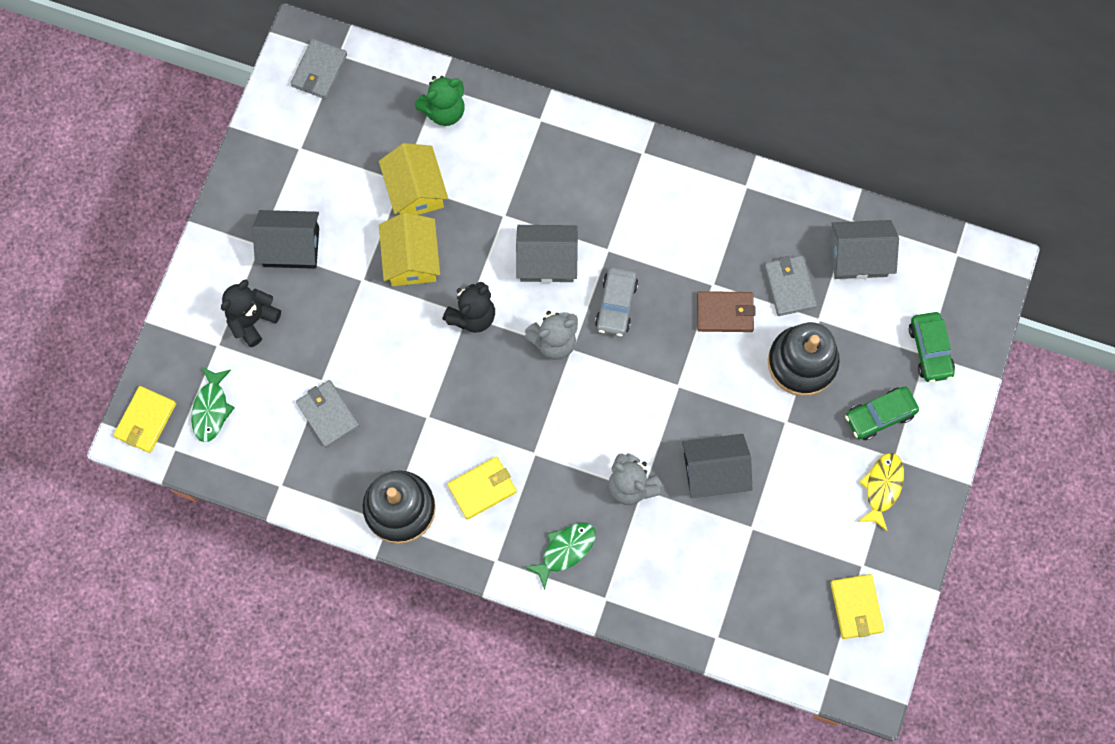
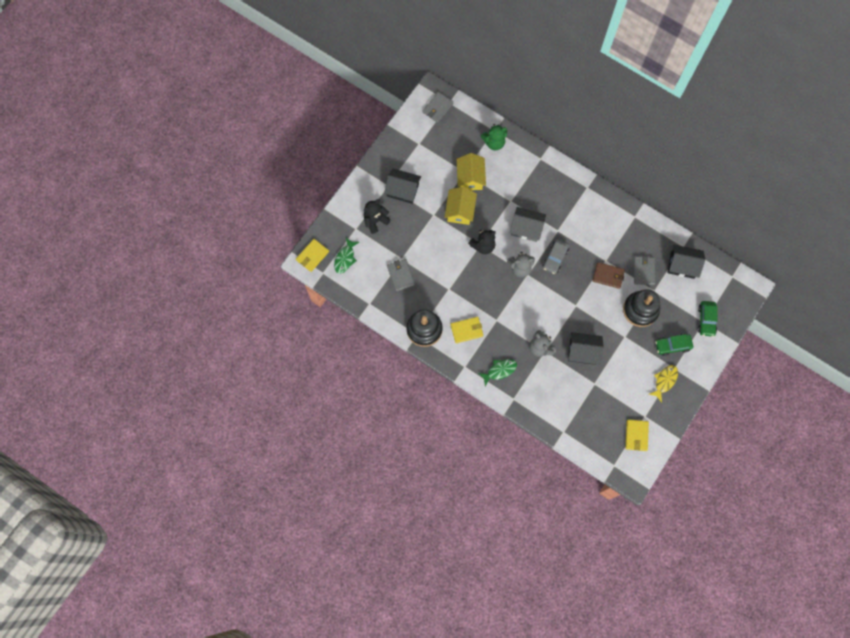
camera: 15 degrees right, 0 degrees up
grey house [831,220,899,279] -> black house [668,245,705,279]

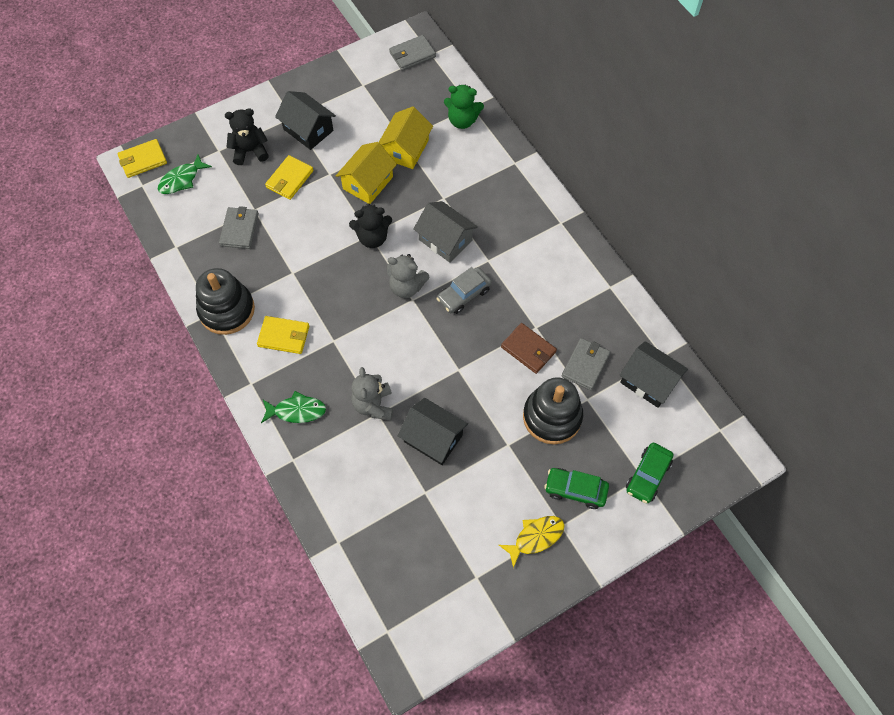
camera: 25 degrees right, 10 degrees down
yellow wallet [626,419,649,451] -> yellow wallet moved to [265,155,314,200]

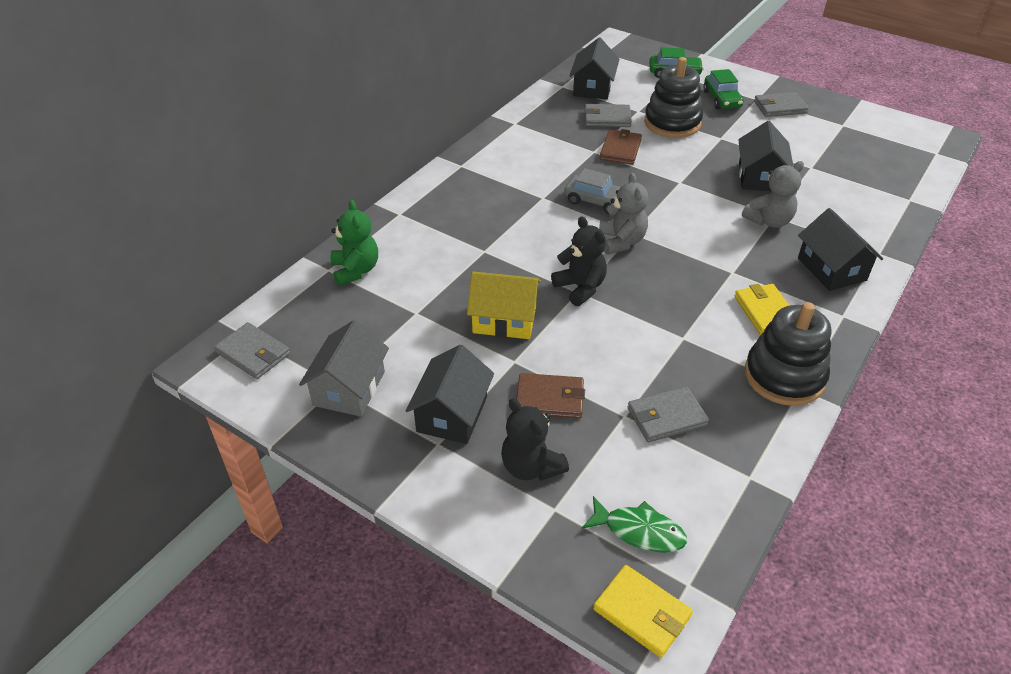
camera: 115 degrees left, 20 degrees down
green fish [261,391,326,423] -> black house [798,208,883,291]
yellow wallet [265,155,314,200] -> brown wallet [516,373,585,418]
yellow house [379,106,433,169] -> none
grey house [413,201,478,263] -> grey house moved to [299,320,389,417]
yellow fish [499,516,565,568] -> grey wallet [754,92,809,117]

